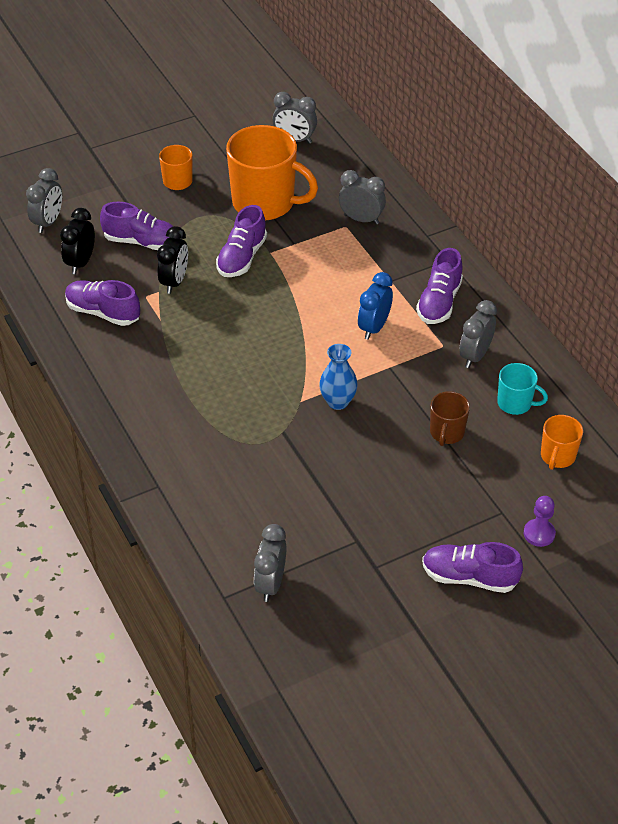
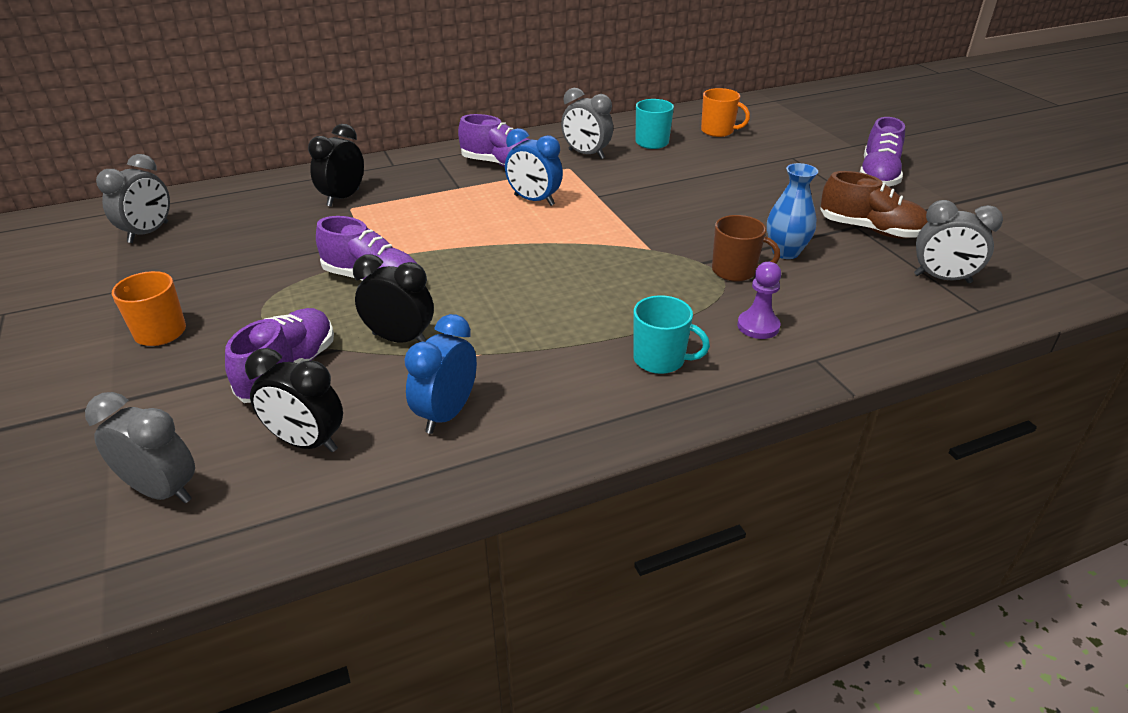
camera: 85 degrees left, 10 degrees down
purple shoe [65,280,140,326] -> blue clock [404,314,477,434]
orange mug [226,125,318,221] -> none
blue vase [319,344,358,410] -> blue vase moved to [767,163,818,259]
grey clock [339,170,386,225] -> black clock [308,124,364,207]
brown mug [430,391,470,446] -> brown mug moved to [712,215,780,282]
purple pawn [524,496,556,547] -> purple pawn moved to [737,262,781,339]
none -> turquoise mug [633,295,710,374]
none -> brown shoe [820,171,928,239]

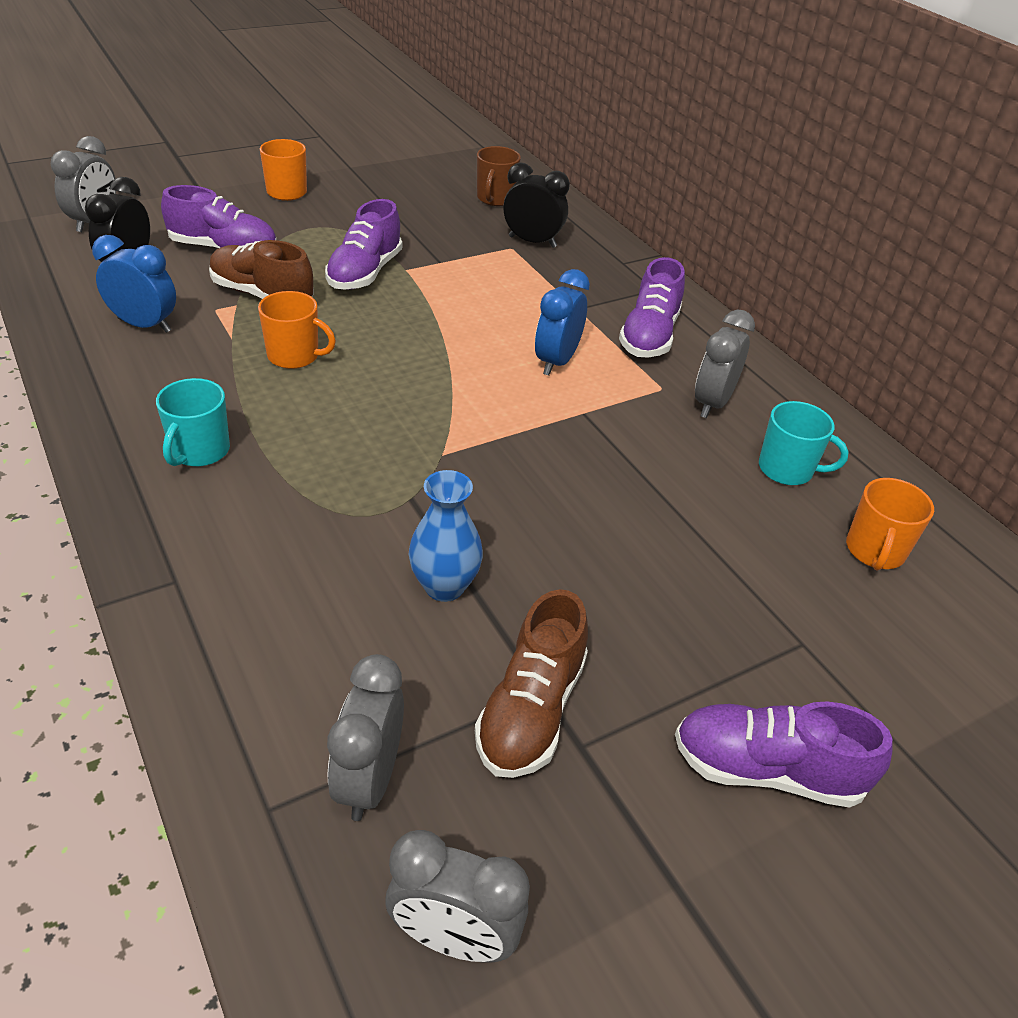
camera: 80 degrees right, 5 degrees up
grey clock [96,154,170,243] -> grey clock moved to [386,830,530,963]
black clock [353,255,434,343] -> brown shoe [209,240,314,299]
brown mug [712,215,780,282] -> brown mug moved to [477,146,521,206]
purple pawn [737,262,781,339] -> none
none -> orange mug [258,291,336,369]

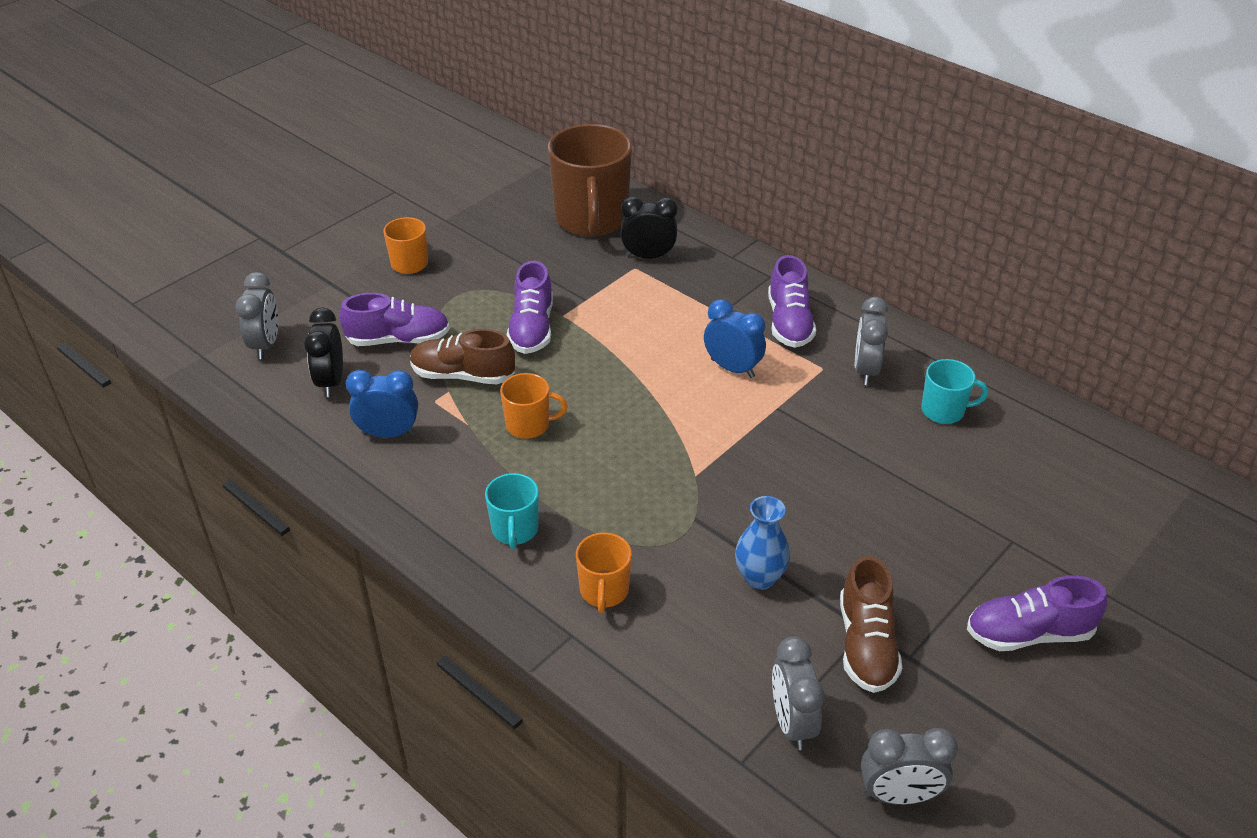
camera: 15 degrees left, 0 degrees up
brown mug [477,146,521,206] -> brown mug [548,124,632,237], size x2.06
blue clock [535,269,590,376] -> blue clock turned 120 degrees clockwise [704,299,766,378]
orange mug [846,478,934,571] -> orange mug moved to [576,532,632,613]

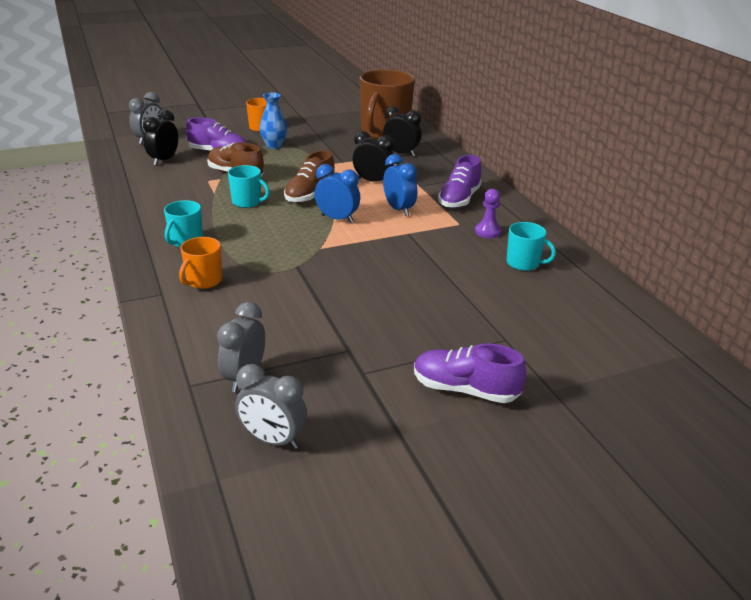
camera: 25 degrees right, 10 degrees down
blue clock [346,370,418,438] -> blue clock moved to [315,164,360,223]
orange mug [500,373,568,439] -> turquoise mug [228,165,270,208]
purple shoe [507,261,553,354] -> none
blue vase [735,496,790,590] -> blue vase moved to [260,92,287,149]
brown shoe [840,556,902,693] -> brown shoe moved to [284,150,335,203]
grey clock [855,297,888,385] -> purple pawn [475,189,502,238]
none -> black clock [353,131,394,182]

